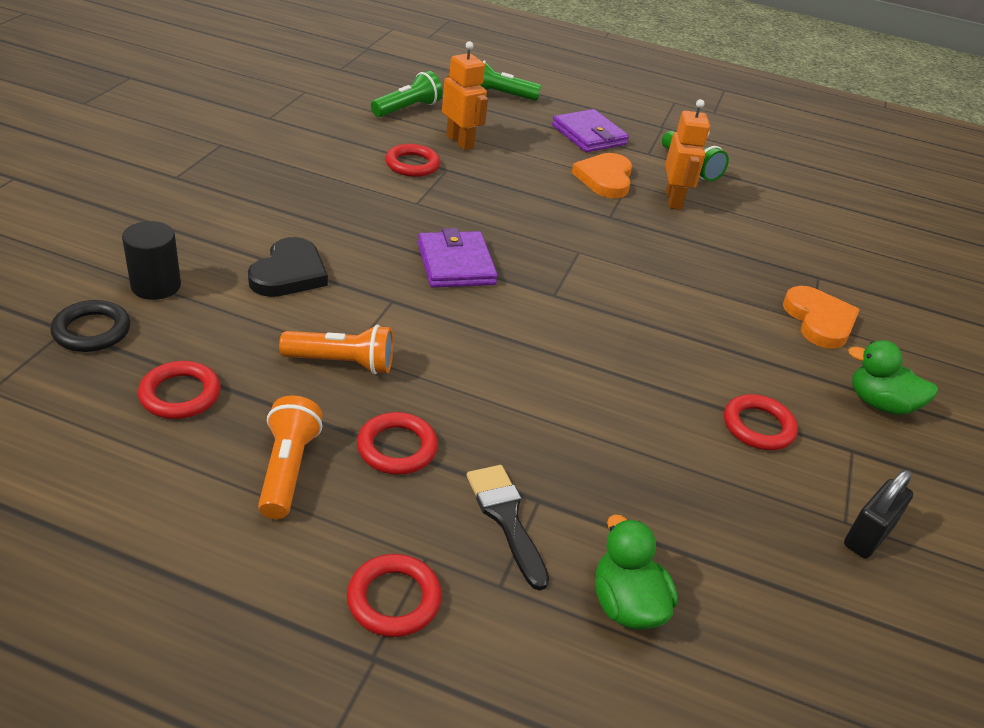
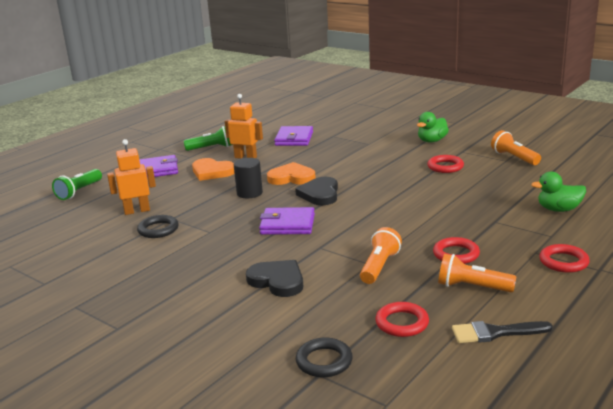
camera: 65 degrees left, 15 degrees down
black cylinder [122,221,181,300] -> black cylinder moved to [234,158,263,198]
green flashlight [371,71,443,117] -> none
red ring [385,144,440,177] -> black ring [137,215,179,238]
black brush [467,465,549,591] -> black brush moved to [452,321,553,343]
orange heart [783,286,860,349] -> orange heart moved to [267,162,316,185]
black padlock [844,470,913,558] -> orange flashlight [491,130,541,165]
none -> purple wallet [274,126,313,146]
none -> black heart [295,177,338,205]

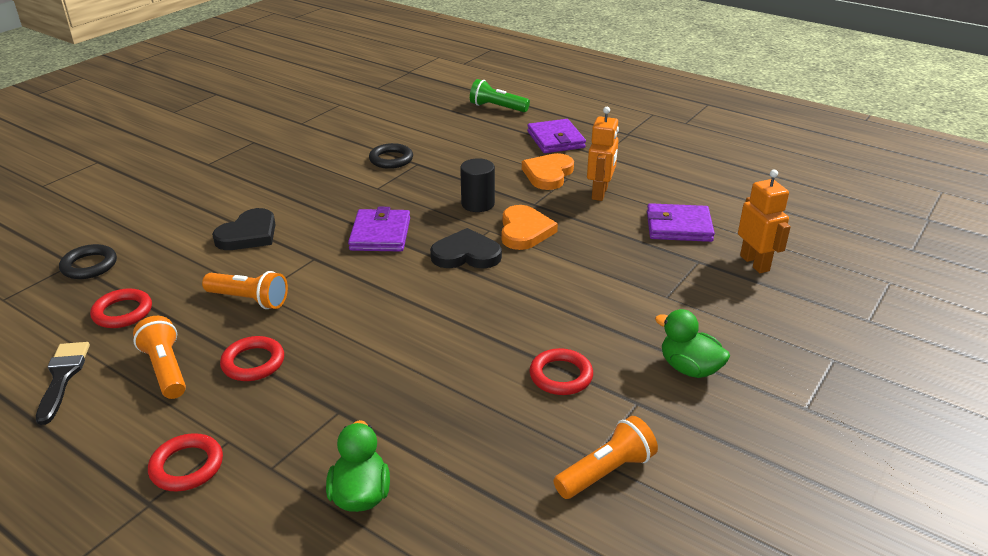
camera: 85 degrees right, 10 degrees up
orange robot [107,139,156,215] -> orange robot moved to [738,170,791,273]
green flashlight [184,126,233,151] -> none
orange flashlight [438,254,516,292] -> orange flashlight turned 45 degrees counterclockwise [133,316,186,399]

